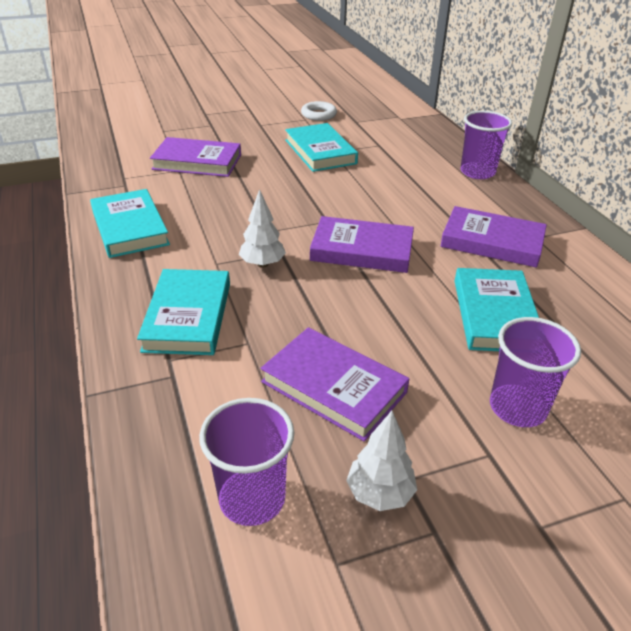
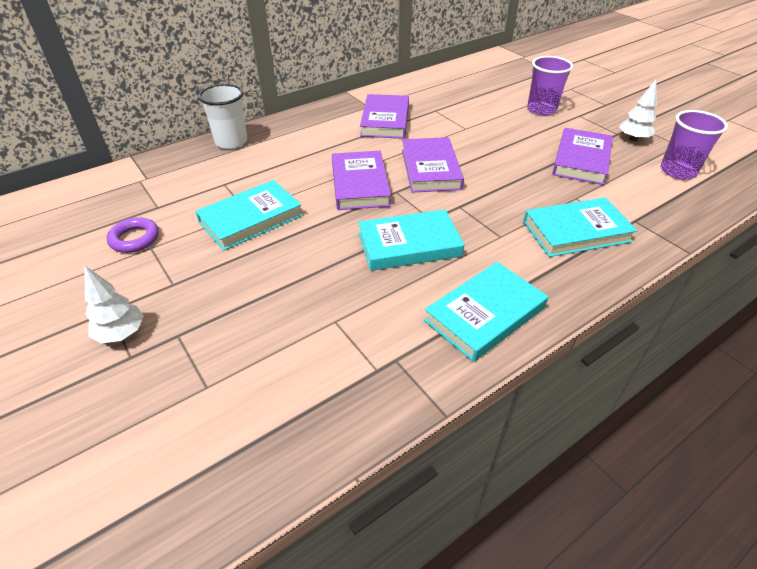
camera: 105 degrees left, 5 degrees up
purple book [150,137,241,177] -> purple book moved to [332,151,391,210]
white tree [239,189,286,268] -> white tree moved to [85,266,144,344]
white ring [301,101,337,121] -> purple ring [107,217,159,253]
turquoise book [455,268,539,351] -> turquoise book moved to [358,209,464,271]
purple cup [460,111,512,179] -> none
none -> white cup [198,84,247,149]

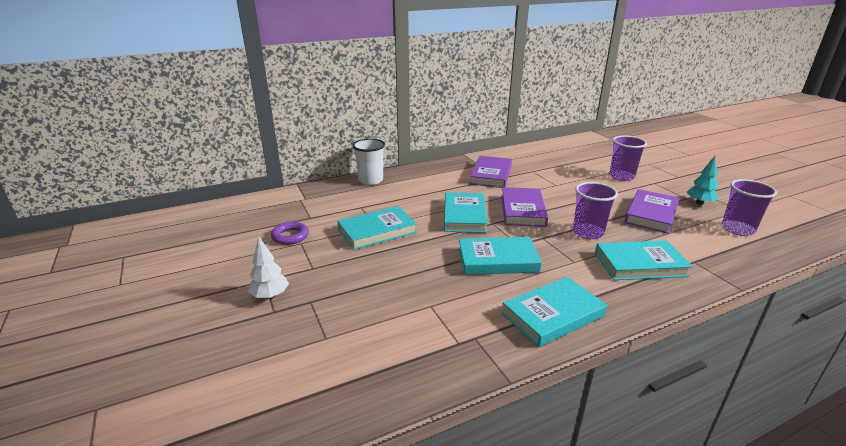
camera: 10 degrees right, 15 degrees down
purple book [332,151,391,210] -> turquoise book [444,192,488,233]
white tree [619,80,657,141] -> turquoise tree [686,156,718,205]
none -> purple cup [573,182,618,239]

